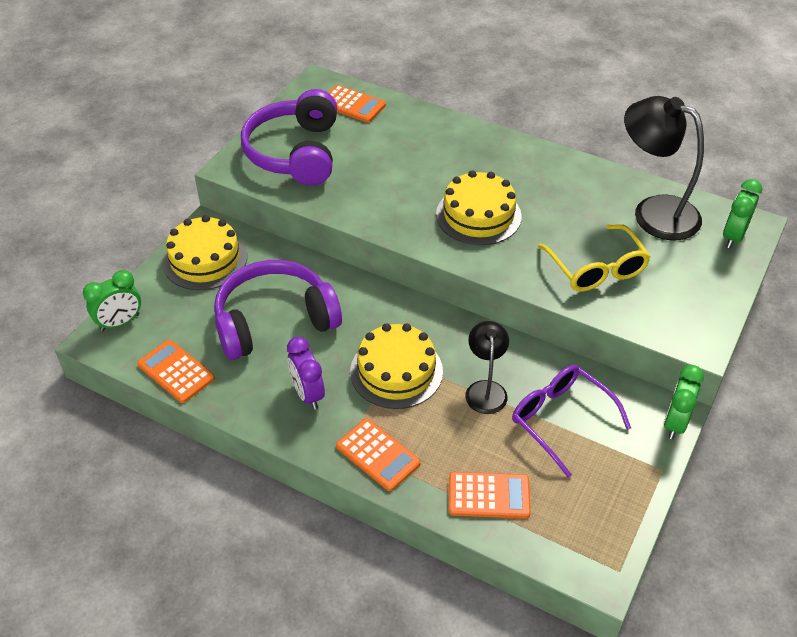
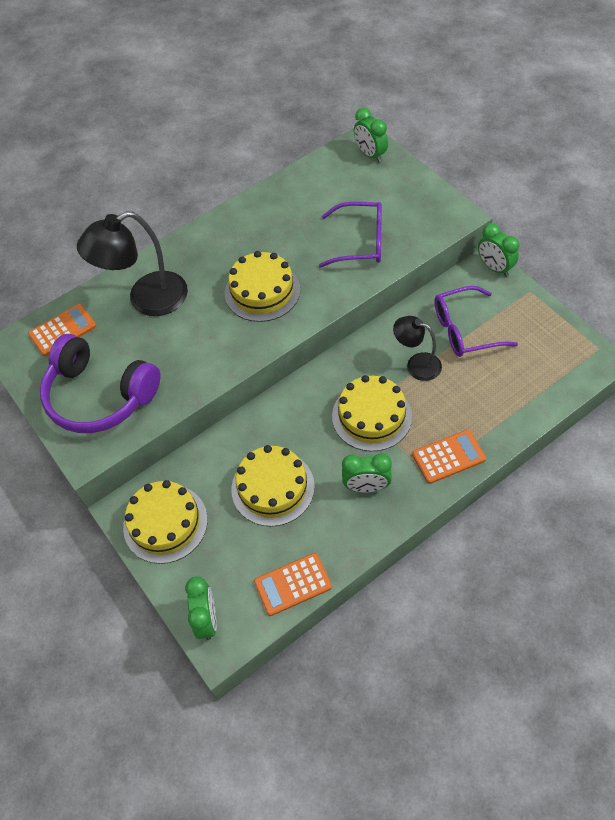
camera: 60 degrees left, 10 degrees up
purple headphones [214,260,342,360] -> yellow cake [231,445,315,527]
purple clock [287,337,325,410] -> green clock [342,453,392,493]
orange calculator [449,472,531,519] -> none
yellow glasses [537,224,651,292] -> purple glasses [319,202,382,268]
black lamp [624,96,704,241] -> black lamp moved to [77,211,188,316]

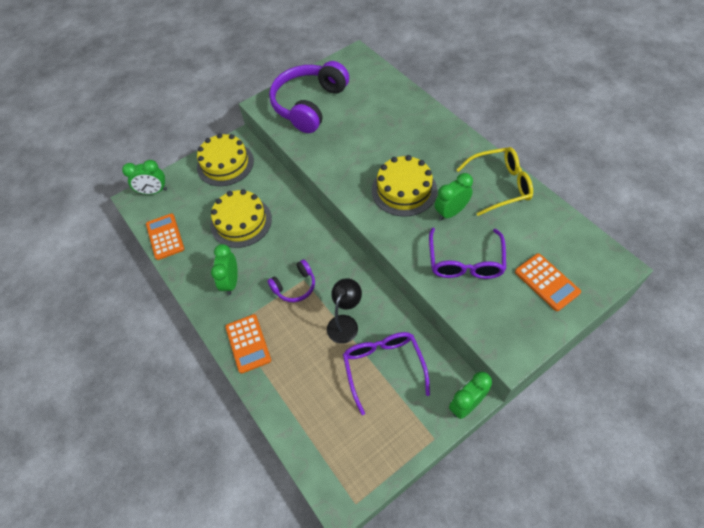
camera: 90 degrees right, 0 degrees up
orange calculator [28,304,96,357] -> orange calculator moved to [515,253,581,311]
black lamp [77,211,188,316] -> none
yellow cake [332,375,412,451] -> purple headphones [267,260,315,302]
green clock [354,108,388,163] -> green clock moved to [435,173,473,221]
none -> yellow glasses [456,147,533,216]

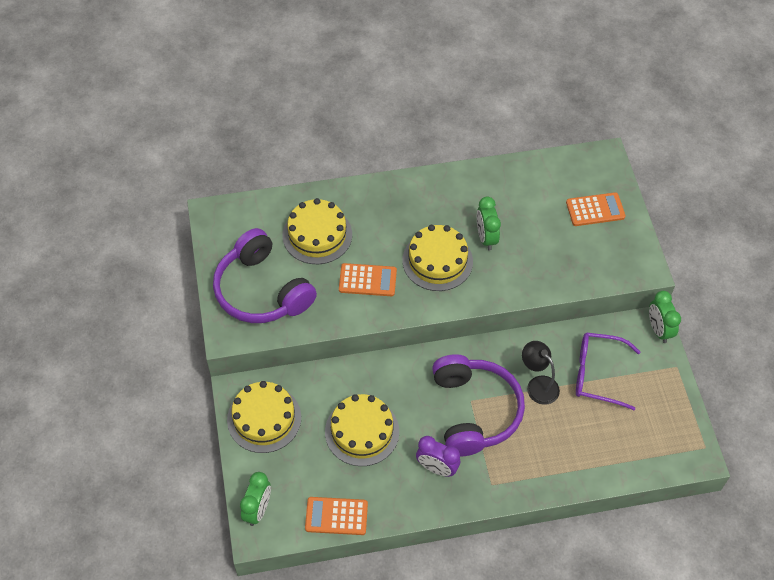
camera: 70 degrees left, 0 degrees up
green clock [211,244,238,295] -> purple clock [416,436,460,477]
orange calculator [225,314,271,374] -> orange calculator moved to [339,263,397,296]
purple headphones [267,260,315,302] -> purple headphones [432,354,525,457], size x2.04
purple glasses [429,228,506,279] -> none
yellow glasses [456,147,533,216] -> none
none -> yellow cake [282,198,352,264]

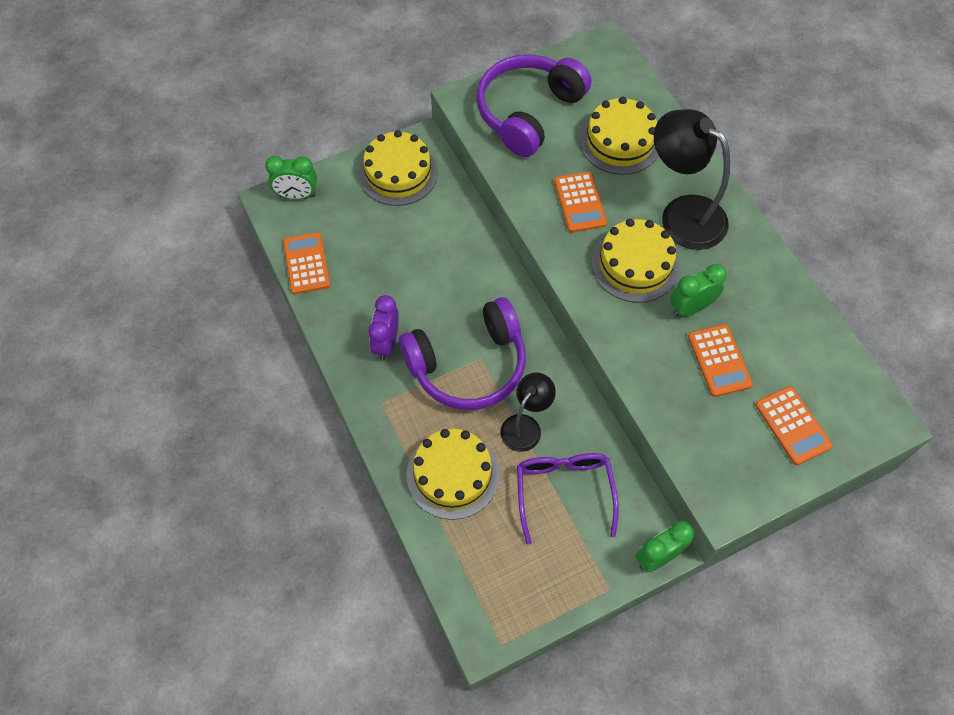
camera: 75 degrees right, 5 degrees up
yellow cake [325,394,399,466] -> yellow cake moved to [406,429,500,520]
none -> black lamp [654,109,730,250]
none -> orange calculator [688,324,753,397]

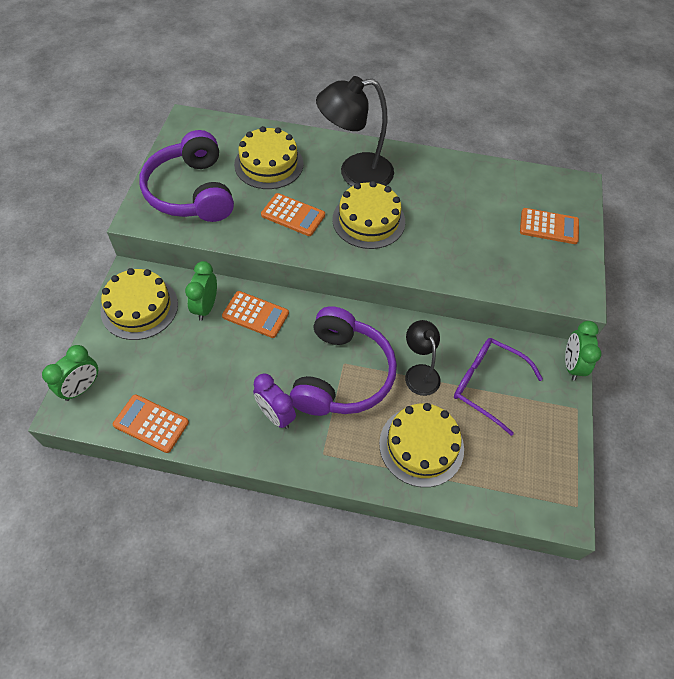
camera: 55 degrees left, 5 degrees down
green clock [670,264,727,317] -> green clock moved to [185,261,217,321]
orange calculator [688,324,753,397] -> orange calculator moved to [222,291,289,338]

